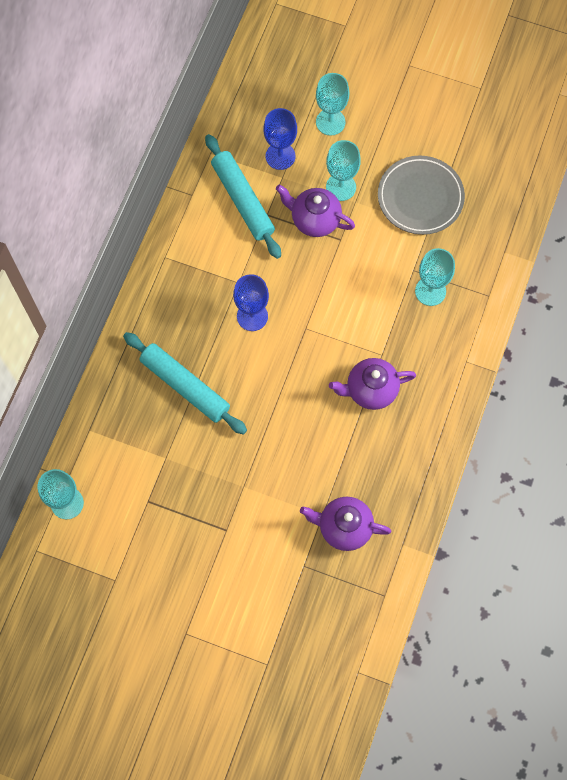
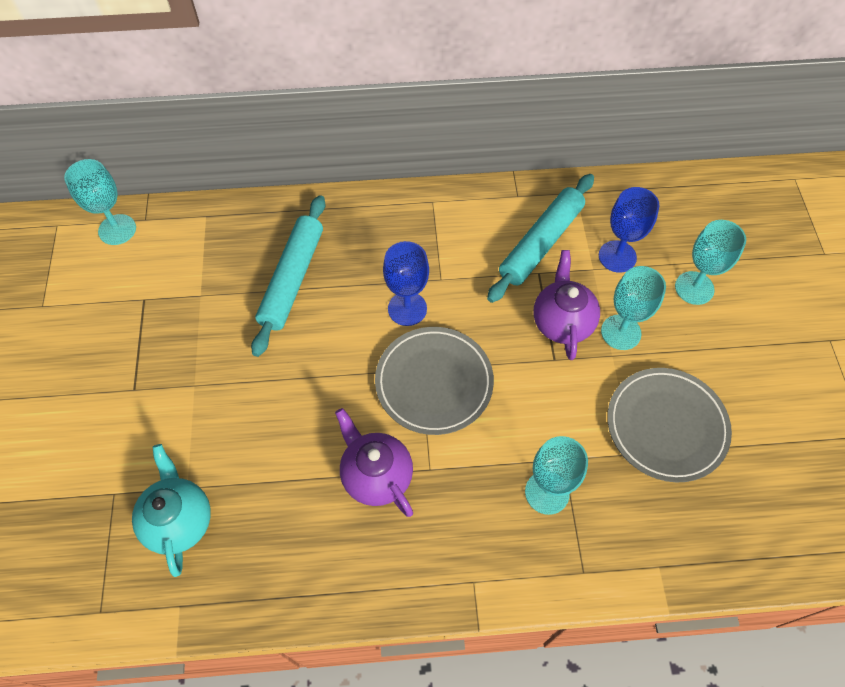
camera: 65 degrees right, 10 degrees down
purple teapot [300,497,391,551] -> turquoise teapot [132,444,211,577]
none -> grey plate [375,327,494,435]

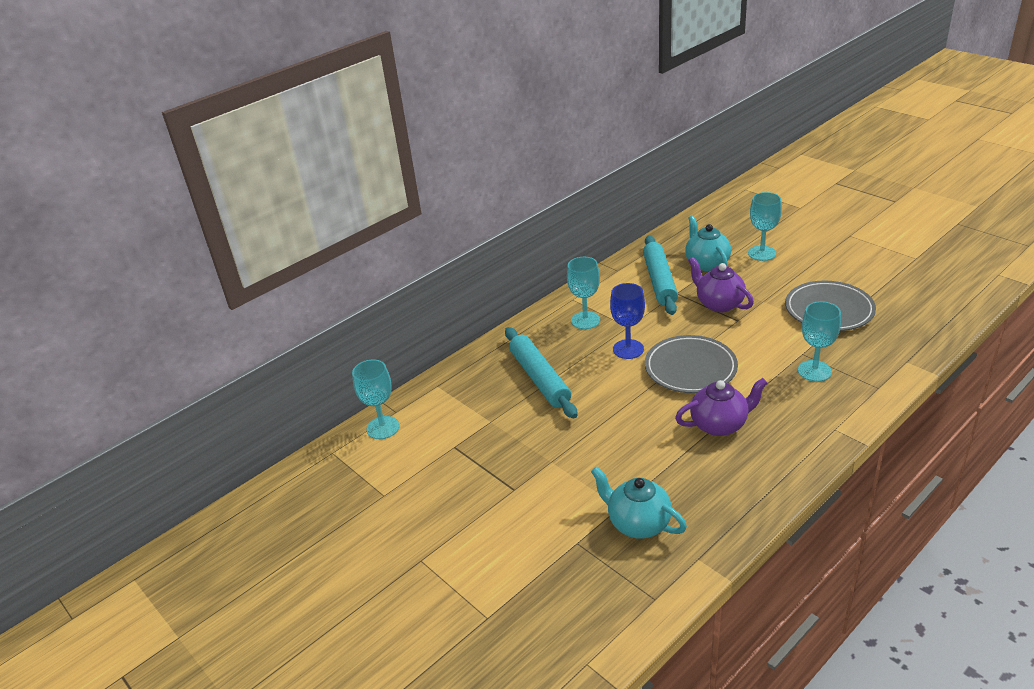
camera: 35 degrees left, 25 degrees down
purple teapot [335,408,413,517] -> purple teapot turned 150 degrees clockwise [675,378,767,436]
blue goblet [599,187,659,273] -> turquoise teapot [685,216,731,271]
turquoise goblet [601,266,666,350] -> turquoise goblet moved to [567,257,600,329]

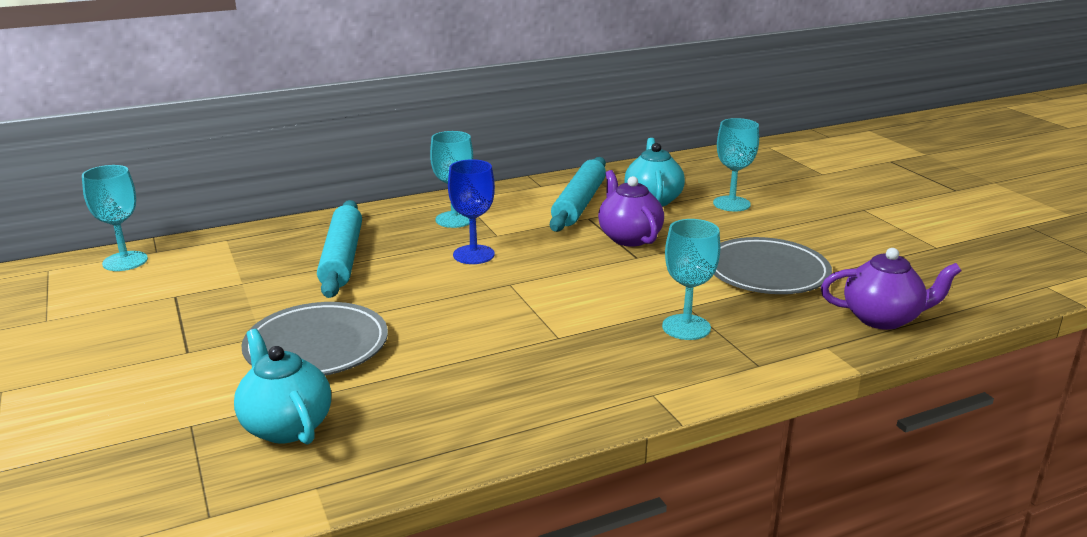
camera: 15 degrees right, 10 degrees down
grey plate [645,335,738,393] -> grey plate moved to [241,302,388,376]
purple teapot [675,378,767,436] -> purple teapot moved to [821,248,962,330]

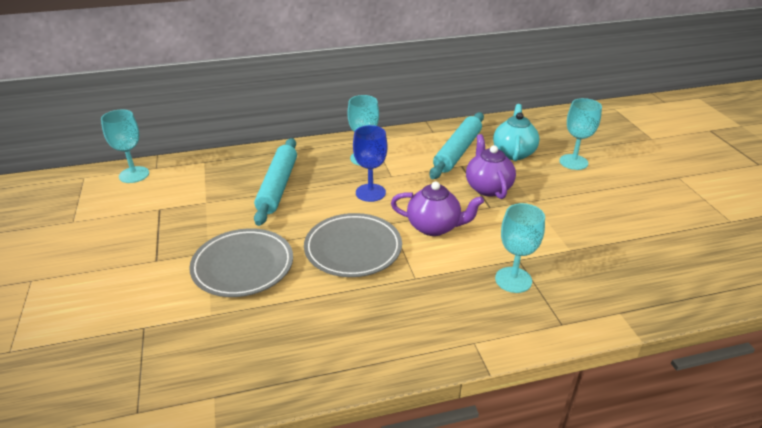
camera: 10 degrees right, 10 degrees up
turquoise teapot [234,329,331,445] -> none
grey plate [714,237,832,294] -> grey plate moved to [304,213,402,277]
purple teapot [821,248,962,330] -> purple teapot moved to [391,181,484,236]

